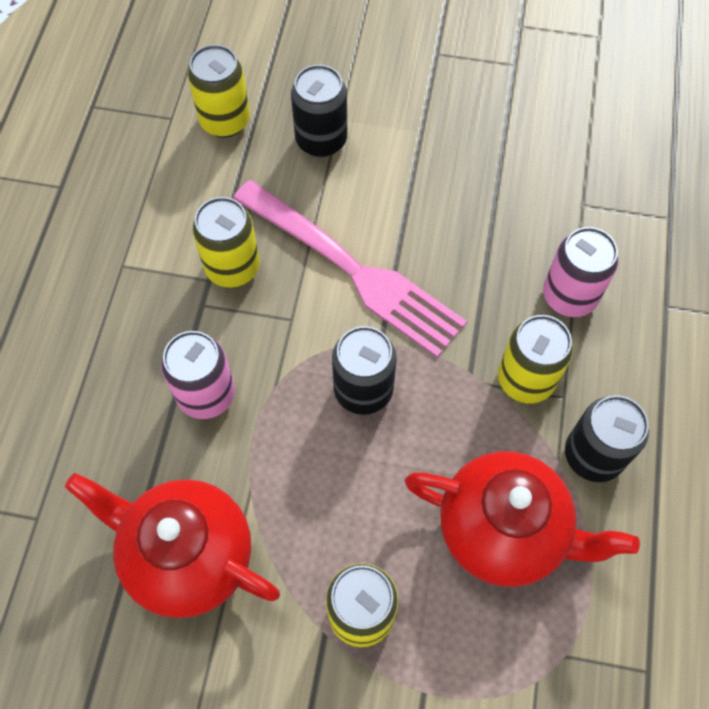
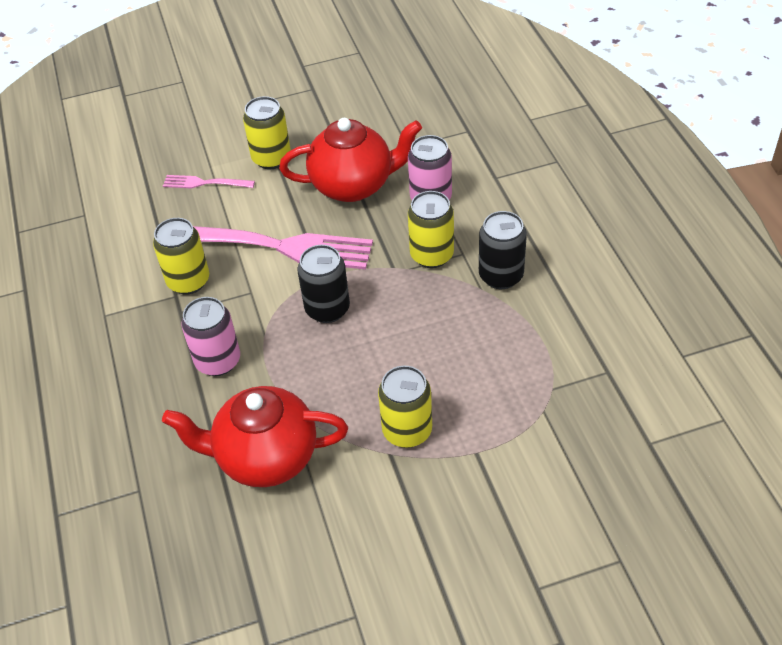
camera: 25 degrees left, 15 degrees down
yellow can [188,44,250,138] -> yellow can moved to [243,96,291,170]
black can [291,65,347,157] -> pink fork [163,175,255,189]
red teapot [405,451,640,587] -> red teapot moved to [279,118,422,202]

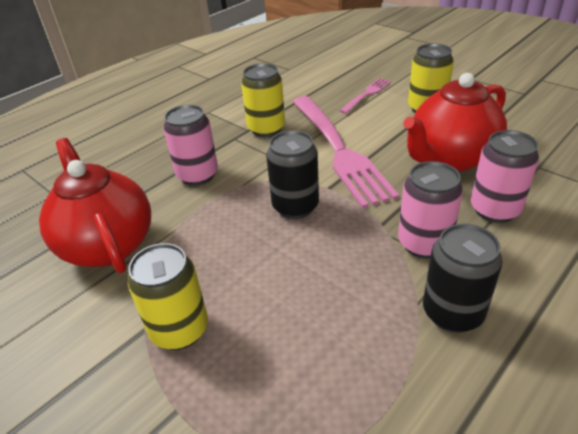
camera: 60 degrees right, 10 degrees down
pink fork [163,175,255,189] -> pink fork turned 60 degrees clockwise [340,78,391,114]
red teapot [279,118,422,202] -> red teapot turned 90 degrees clockwise [403,73,507,171]
yellow can [408,191,454,268] -> pink can [398,161,463,258]

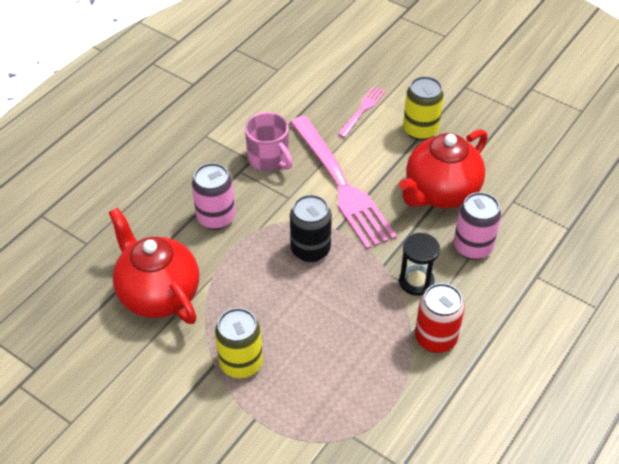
camera: 10 degrees left, 10 degrees up
yellow can [241,63,285,137] -> pink mug [245,112,293,171]
pink can [398,161,463,258] -> black hourglass [399,233,440,296]
black can [423,224,503,333] -> red can [415,283,465,353]

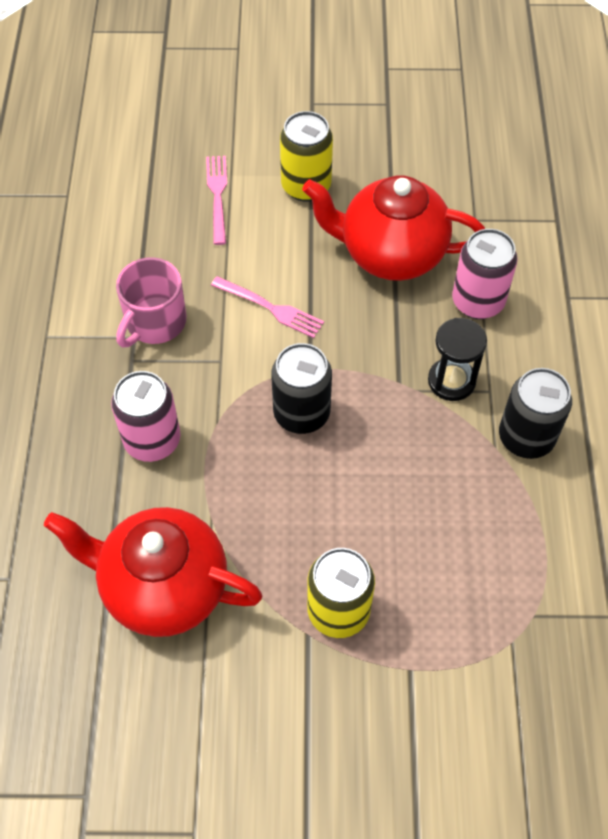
camera: 35 degrees left, 10 degrees up
pink mug [245,112,293,171] -> pink mug turned 105 degrees clockwise [116,257,186,348]
pink fork [290,116,397,250] -> pink fork [211,276,324,338], size x0.46
red teapot [399,129,488,208] -> red teapot turned 90 degrees clockwise [302,175,485,281]
red can [415,283,465,353] -> black can [499,368,572,459]

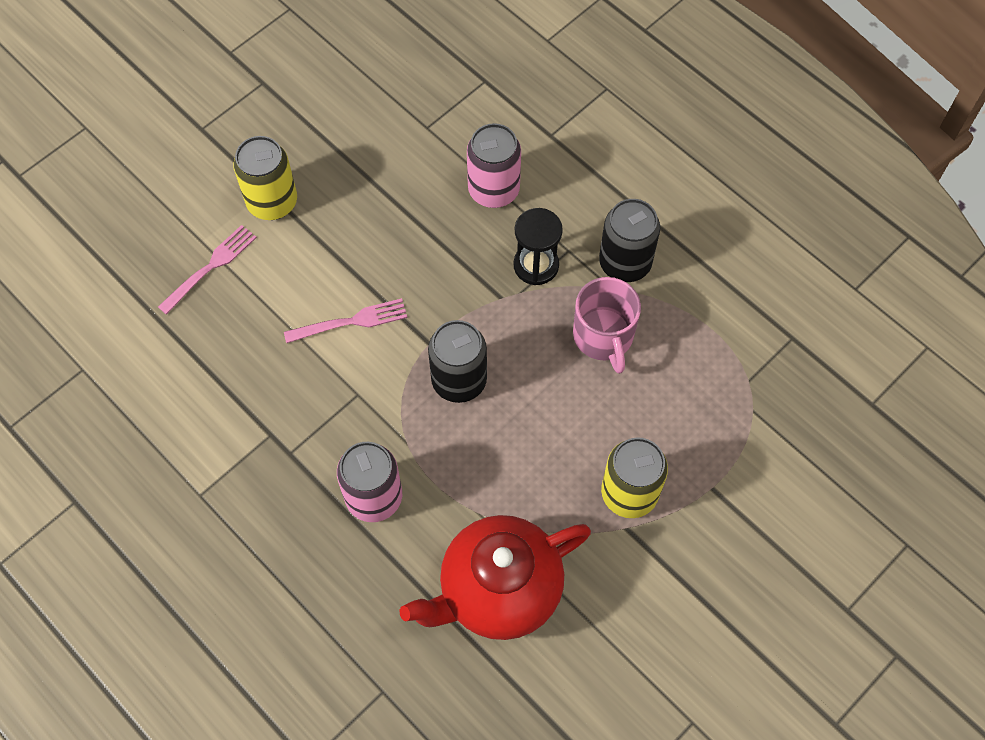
camera: 45 degrees left, 5 degrees up
pink mug [116,257,186,348] -> pink mug moved to [573,277,641,374]
pink fork [206,156,227,245] -> pink fork turned 90 degrees clockwise [158,225,257,315]
red teapot [302,175,485,281] -> none

